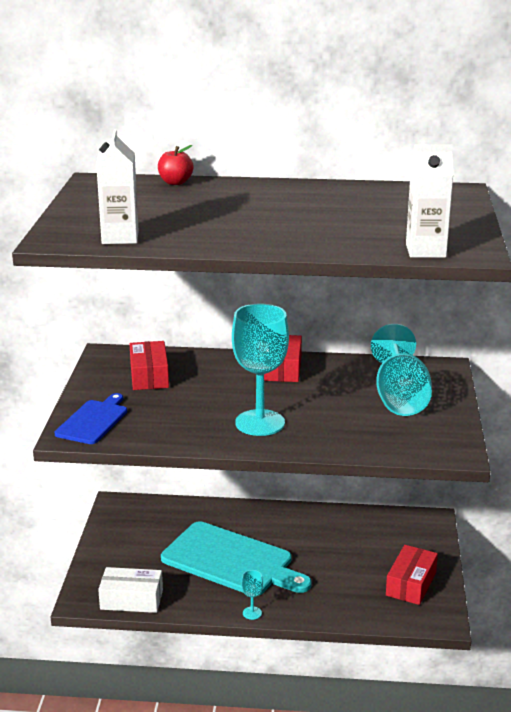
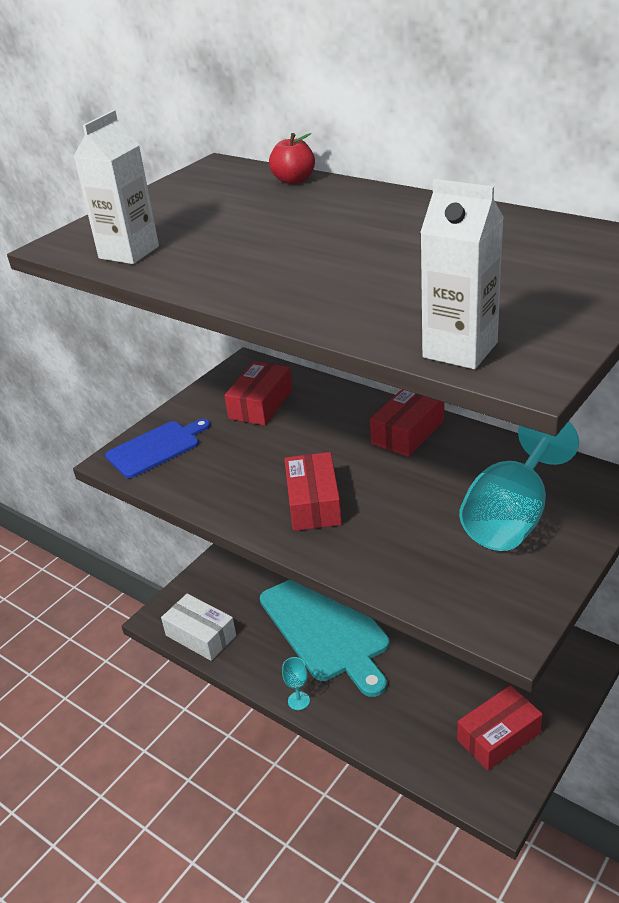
camera: 35 degrees right, 10 degrees up
turquoise goblet [232,304,289,436] -> red box [284,452,342,531]

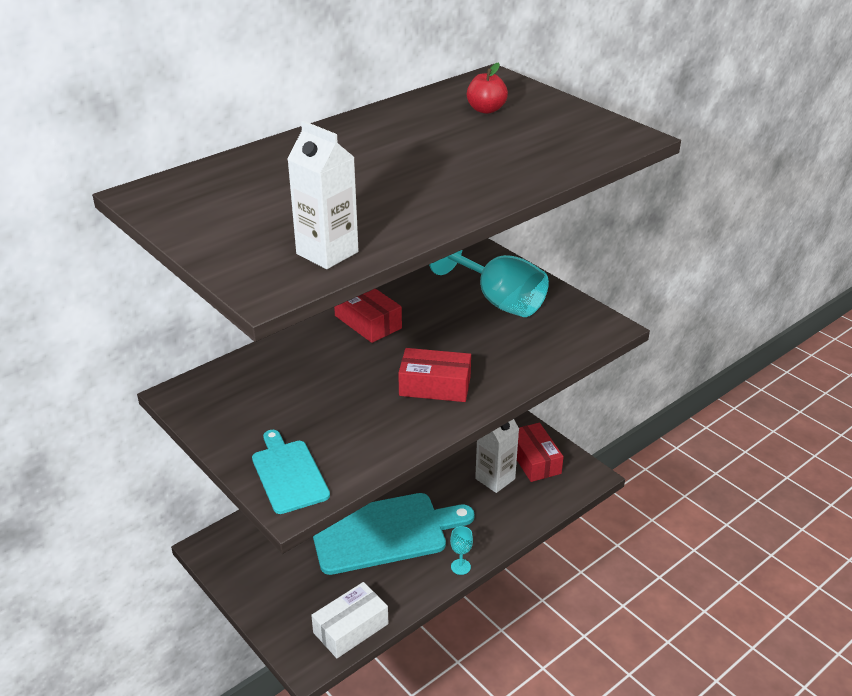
camera: 80 degrees left, 0 degrees up
blue cutting board [105,419,210,478] -> turquoise cutting board [252,430,330,514]
red box [224,361,292,426] -> none
red apple [269,133,315,184] -> red apple moved to [467,63,508,114]
white carton [420,179,504,369] -> white carton moved to [475,419,519,493]

